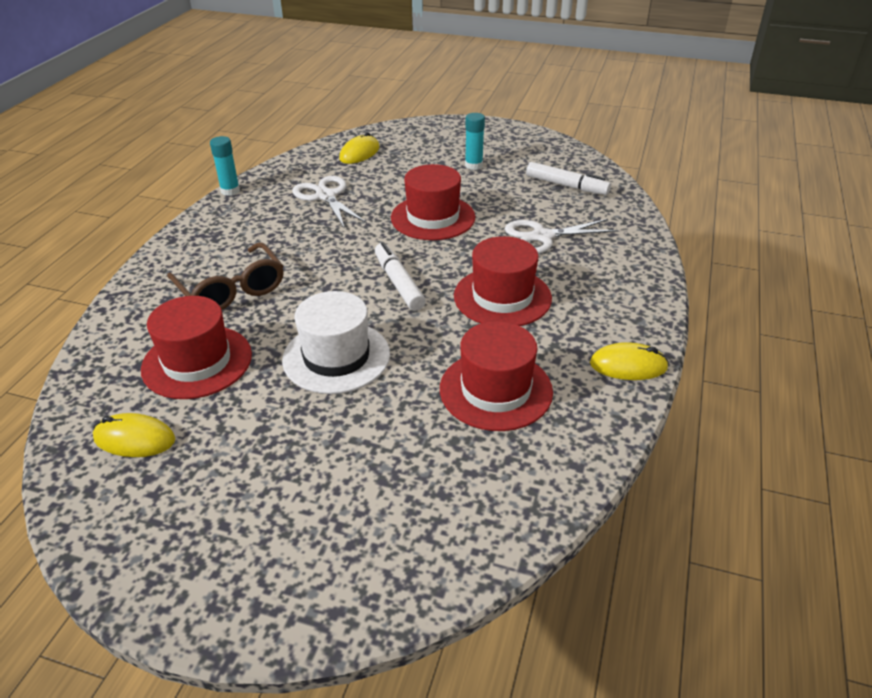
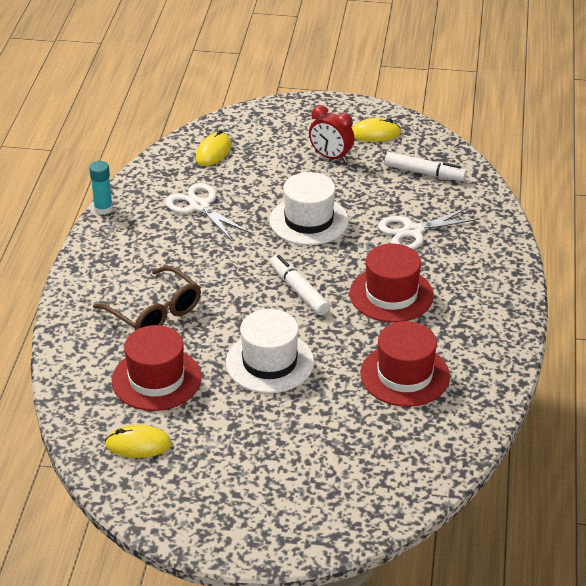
camera: 10 degrees left, 0 degrees up
red hat [391,164,475,240] -> white hat [270,172,349,245]
turquoise glue stick [465,113,485,170] -> red clock [309,105,355,162]
yellow mouse [590,342,669,380] -> yellow mouse moved to [352,118,401,142]

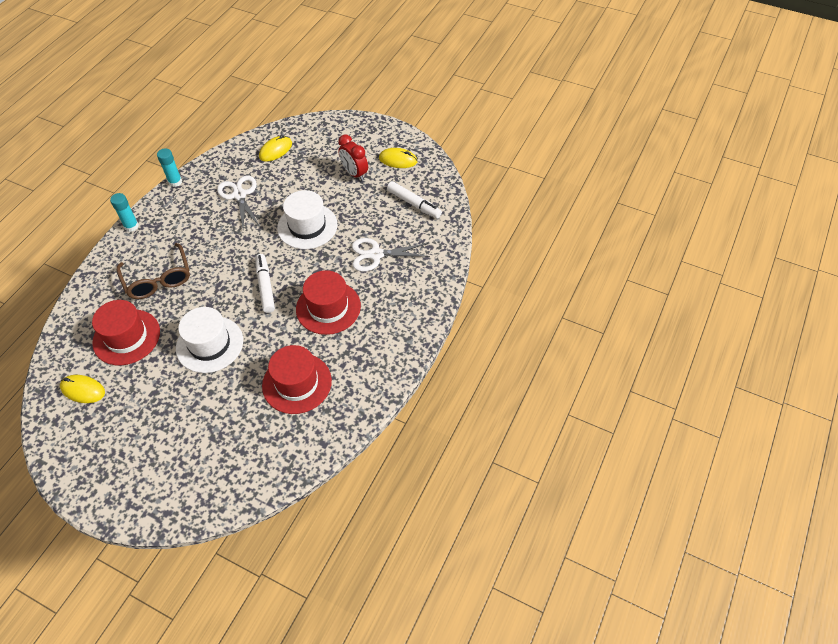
camera: 20 degrees right, 15 degrees up
none -> turquoise glue stick [110,193,139,232]

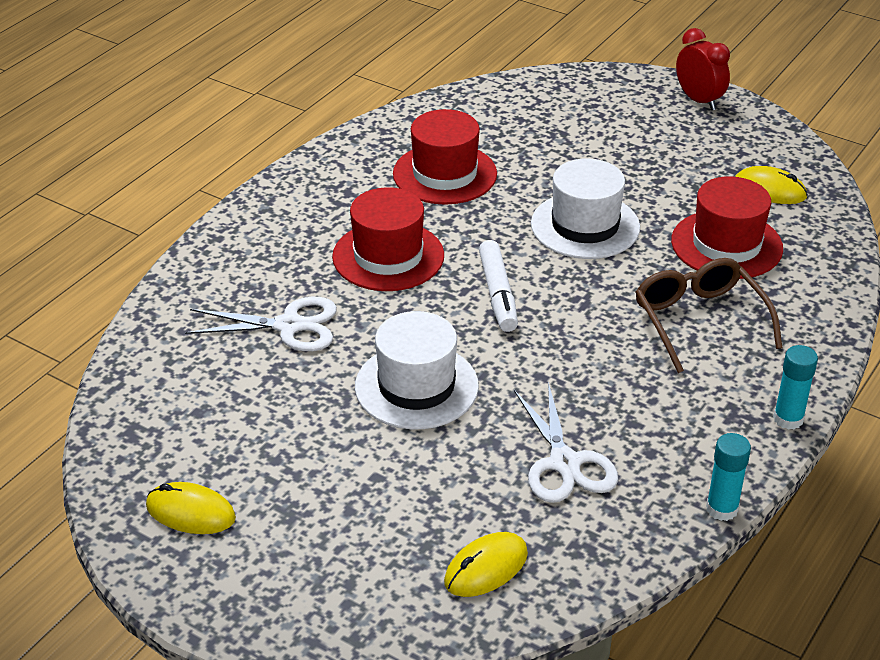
camera: 175 degrees left, 15 degrees down
red clock [338,134,368,181] -> red clock moved to [676,28,730,110]
white marker [387,181,442,219] -> none

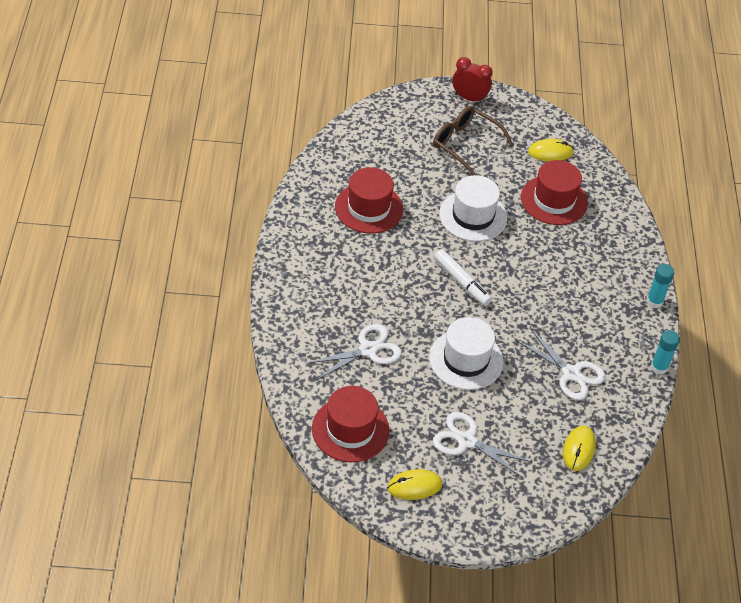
camera: 35 degrees left, 10 degrees up
red hat [332,187,444,291] -> red hat moved to [312,386,390,462]
brown glasses [635,258,782,373] -> brown glasses moved to [433,106,514,175]
none -> white scissors [433,412,532,478]

